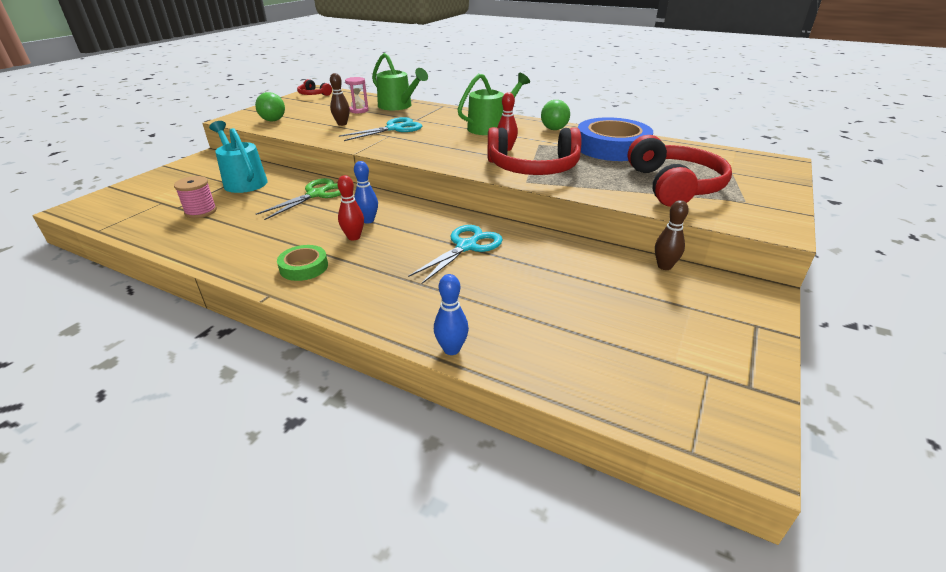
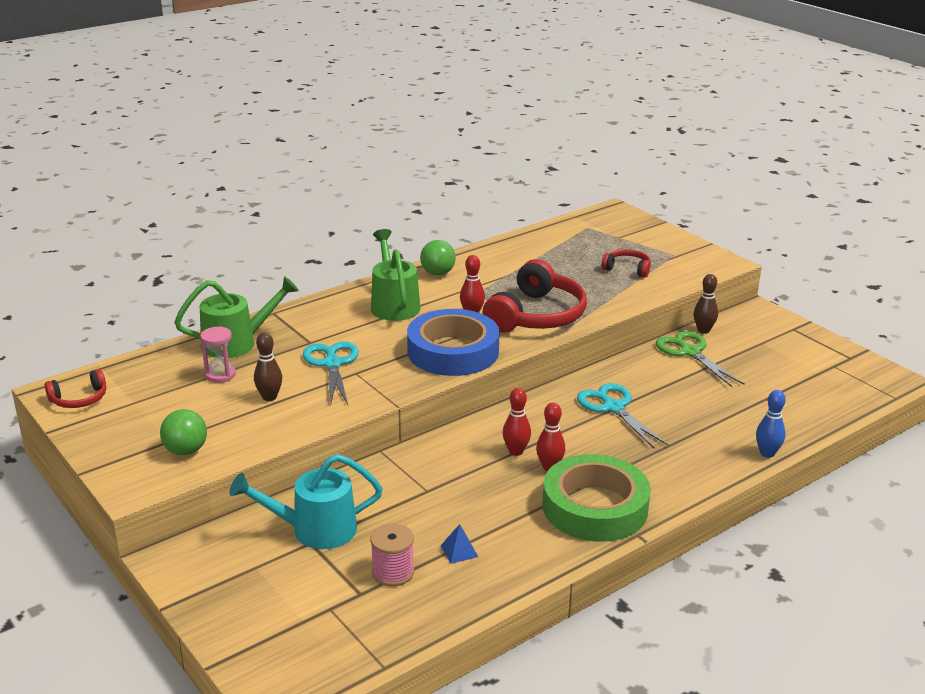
camera: 65 degrees left, 5 degrees down
green scissors [256,178,341,220] -> green scissors moved to [656,331,745,387]
green tape [277,245,328,281] -> green tape [542,454,651,542], size x2.03
blue bowling pin [354,161,378,223] -> red bowling pin [503,388,531,456]
blue tape [578,117,653,161] -> blue tape moved to [407,309,500,376]
red headphones [628,135,732,207] -> red headphones [602,249,651,278], size x0.49
none -> blue pyramid [441,524,478,564]

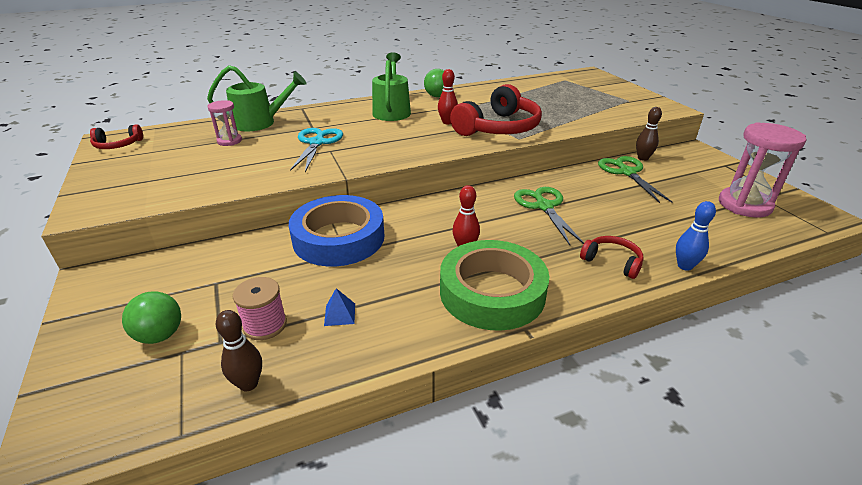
camera: 15 degrees right, 5 degrees up
green ball [160,409,207,455] -> green ball moved to [122,291,181,344]
turquoise watering can [229,454,383,549] -> none
brown bowling pin [254,332,282,401] -> brown bowling pin moved to [216,310,262,391]
blue tape [407,309,500,376] -> blue tape moved to [289,195,384,266]
red bowling pin [503,388,531,456] -> none
turquoise scissors [577,383,669,449] -> green scissors [514,187,584,245]
red headphones [602,249,651,278] -> red headphones moved to [580,236,644,279]
none -> pink hourglass [719,122,806,218]

